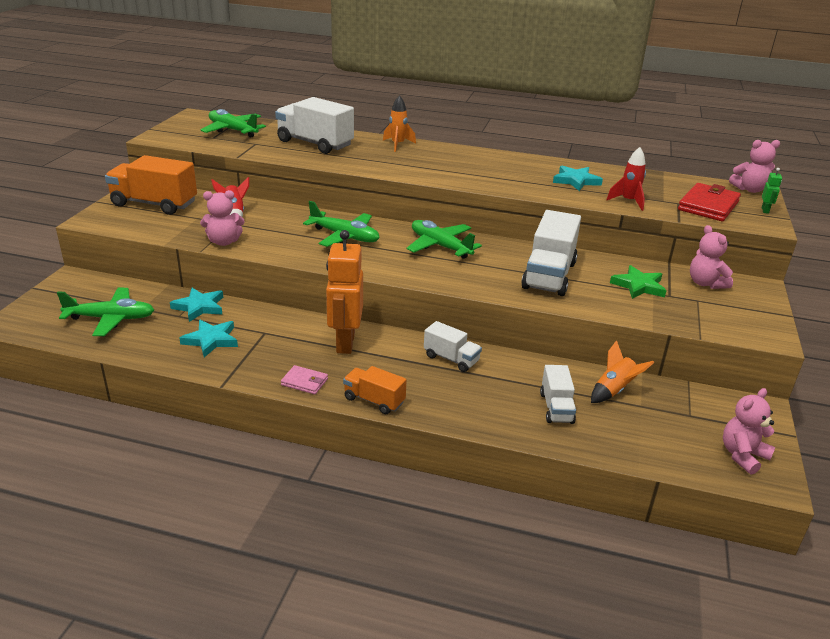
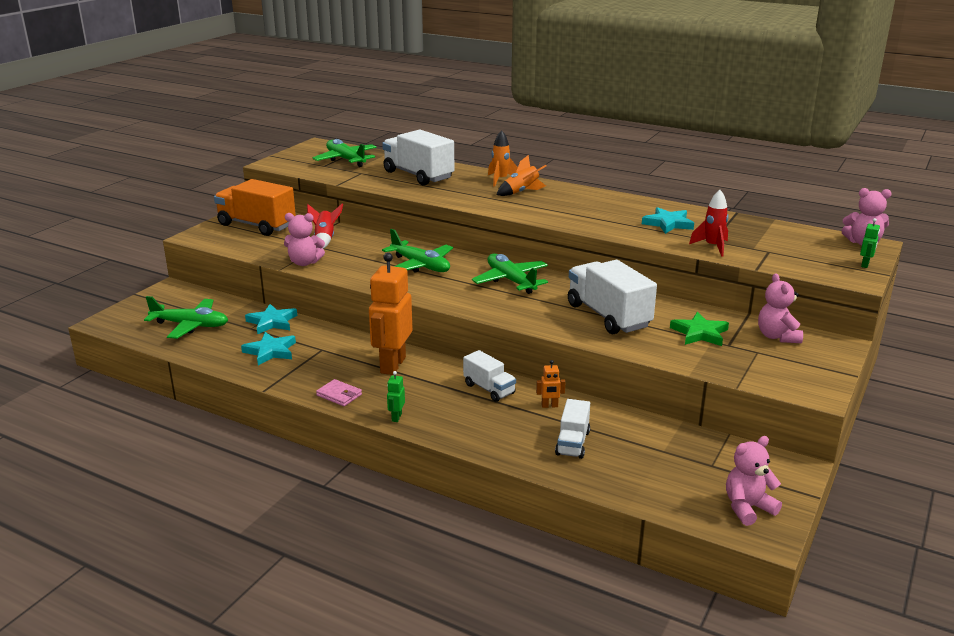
camera: 15 degrees right, 5 degrees down
orange truck [343,366,407,414] -> green robot [387,371,405,422]
white truck [521,210,581,296] -> white truck turned 120 degrees clockwise [568,260,657,334]
orange rocket [591,340,655,403] -> orange rocket moved to [496,155,546,196]
red wallet [678,183,741,221] -> none
none -> orange robot [536,360,565,408]

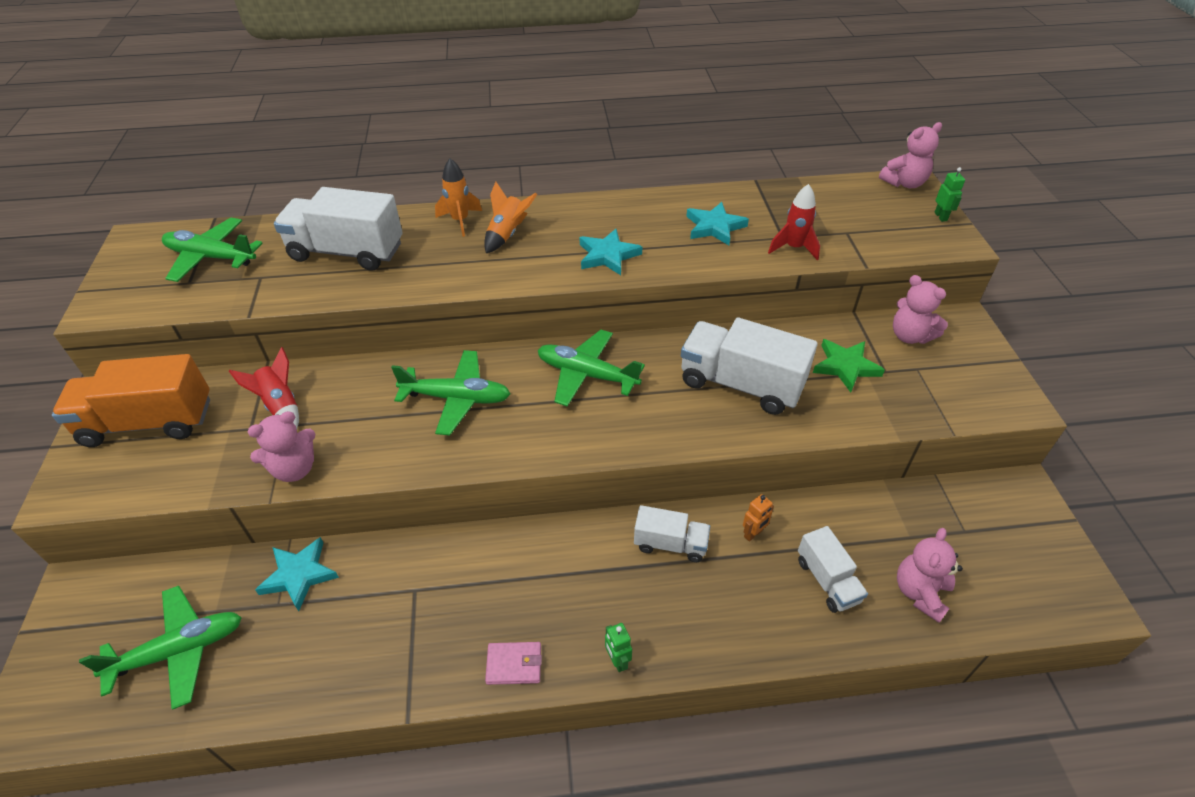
camera: 35 degrees left, 20 degrees up
turquoise star [241,332,296,365] -> turquoise star moved to [579,229,642,275]
orange robot [369,253,413,375] -> none
pink teddy bear [726,436,782,526] -> pink teddy bear moved to [897,528,963,623]

